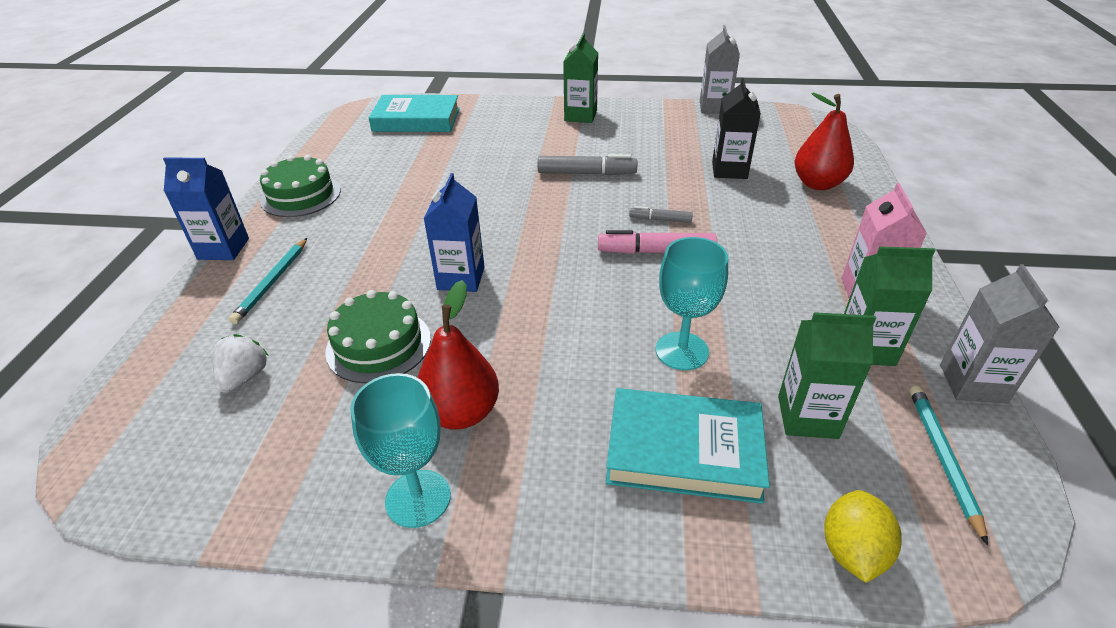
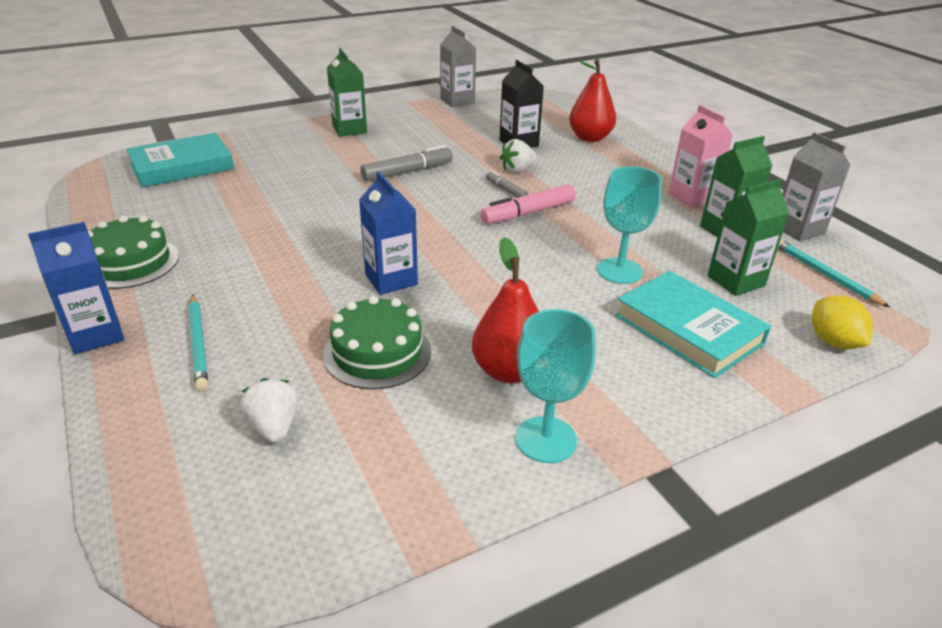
camera: 35 degrees left, 5 degrees down
turquoise book [606,388,770,504] -> turquoise book turned 75 degrees clockwise [615,271,771,378]
grey marker [629,206,693,223] -> grey marker turned 75 degrees clockwise [486,171,528,198]
none -> white strawberry [500,139,537,173]

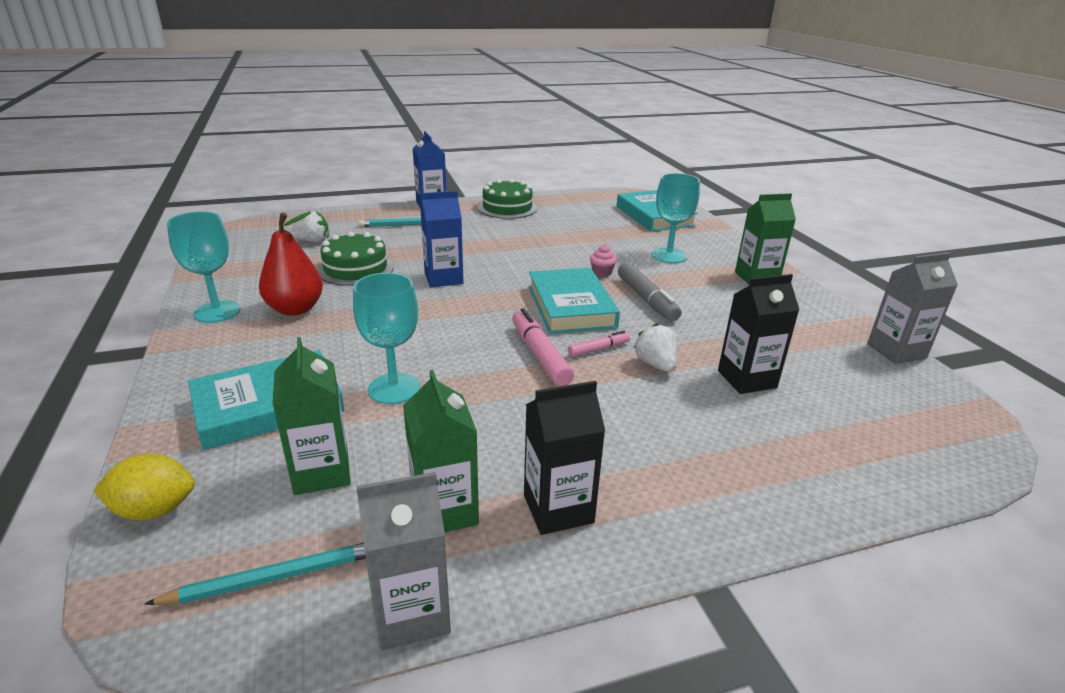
camera: 100 degrees right, 5 degrees down
grey marker [486,171,528,198] -> pink marker [568,331,630,357]
red pear [569,59,616,142] -> none
pink carton [669,105,732,207] -> black carton [524,381,605,535]
none -> turquoise book [529,268,620,334]
none -> pink cupcake [590,244,617,277]
none -> turquoise goblet [651,173,700,263]

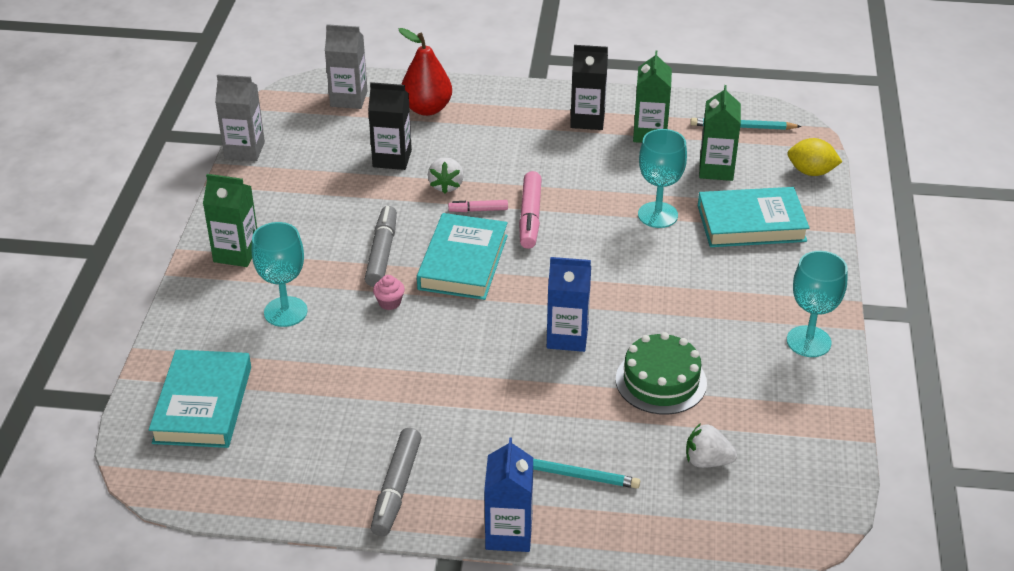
camera: 155 degrees left, 10 degrees up
red pear [259,212,323,316] -> red pear moved to [399,28,452,116]
grey carton [356,472,451,650] -> grey carton moved to [325,24,368,109]
green cake [478,179,537,219] -> grey marker [371,428,422,536]

